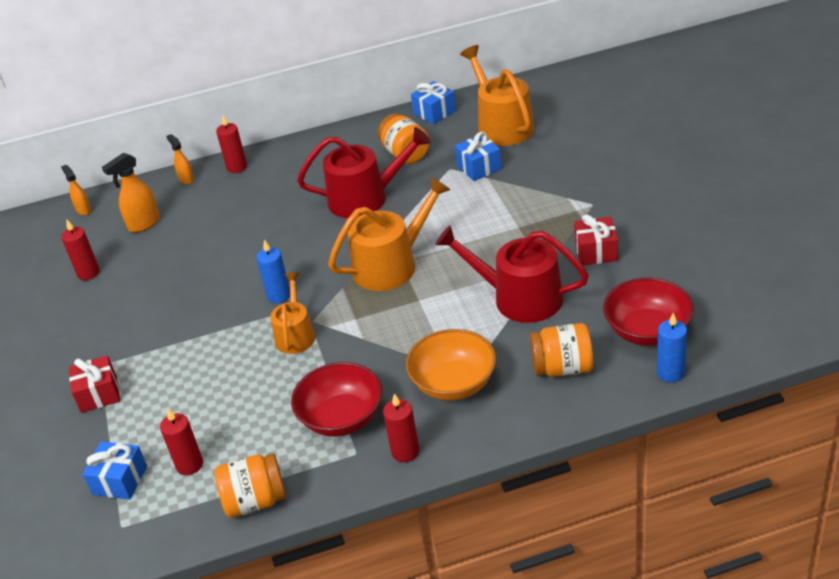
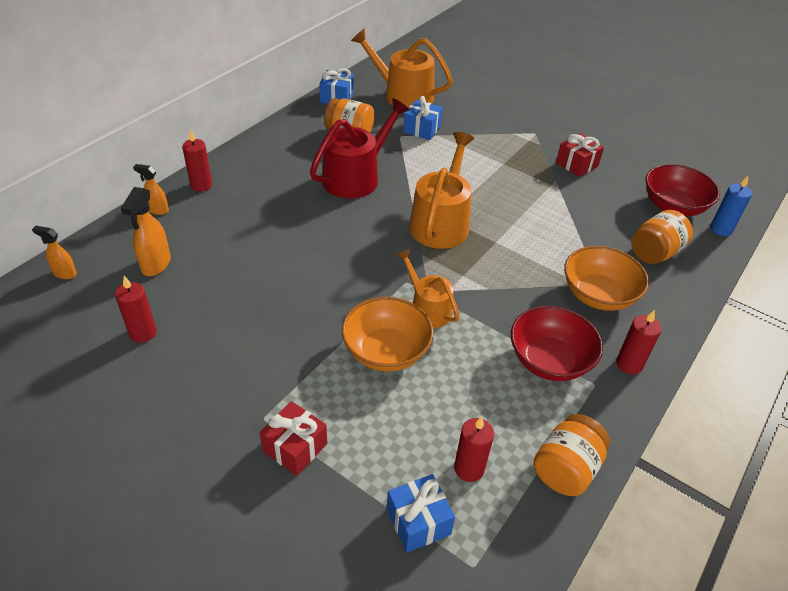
camera: 45 degrees left, 5 degrees up
blue candle [256,240,290,303] -> none
red watering can [435,225,589,323] -> none
none -> orange bowl [342,297,434,372]

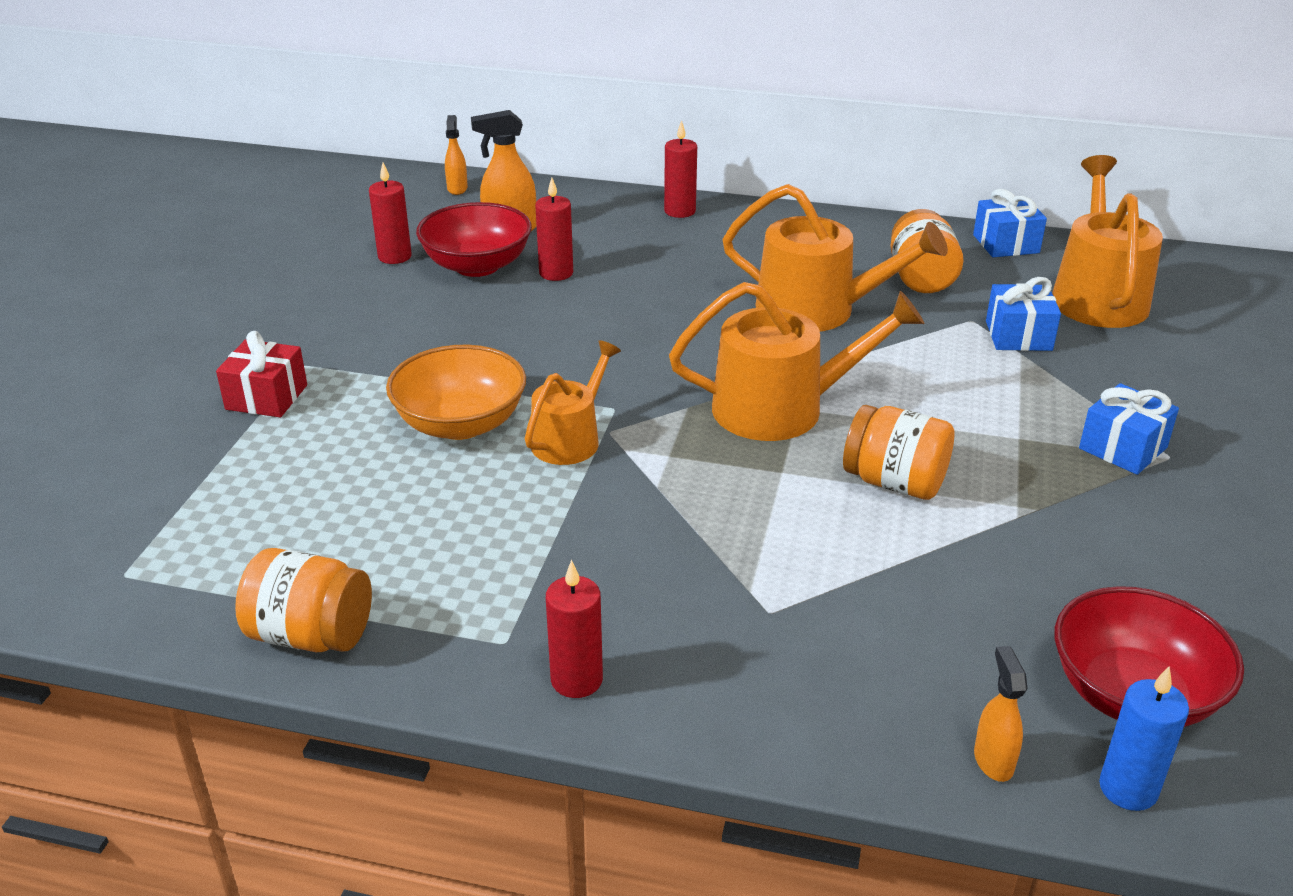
camera: 70 degrees right, 10 degrees down
orange spray bottle [133,164,169,215] -> orange spray bottle moved to [974,646,1028,782]
red watering can [310,98,409,199] -> orange watering can [722,184,948,332]
blue gift [387,474,455,553] -> blue gift moved to [1079,383,1179,475]
red candle [454,416,494,482] -> red candle moved to [535,177,573,281]
red bowl [511,306,603,381] -> red bowl moved to [416,202,532,277]
red gift [556,133,604,177] -> none
orange bowl [564,246,649,311] -> none
orange jar [631,210,693,264] -> orange jar moved to [843,405,954,500]

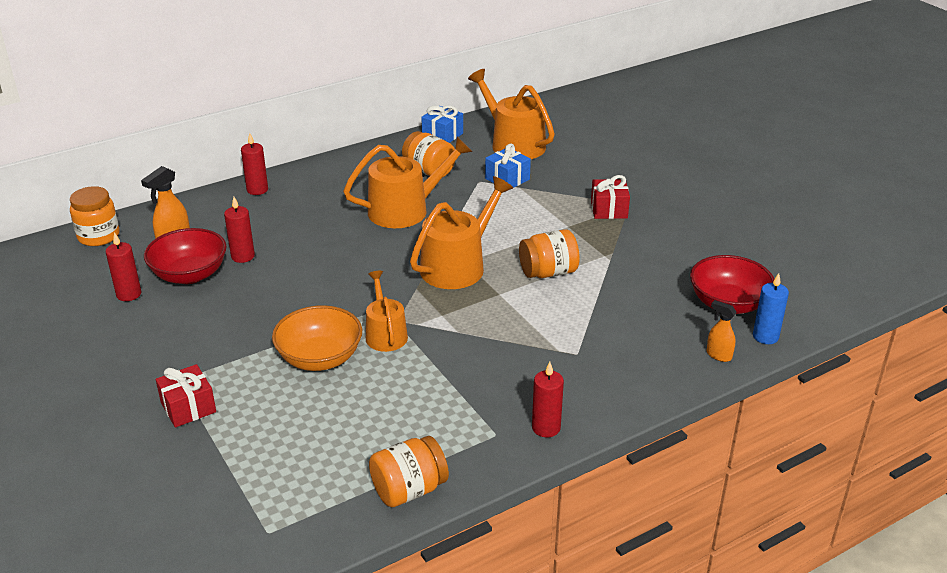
camera: 45 degrees left, 0 degrees up
orange spray bottle [445,115,468,195] -> orange jar [70,186,120,246]
blue gift [1079,383,1179,475] -> red gift [591,175,630,219]

